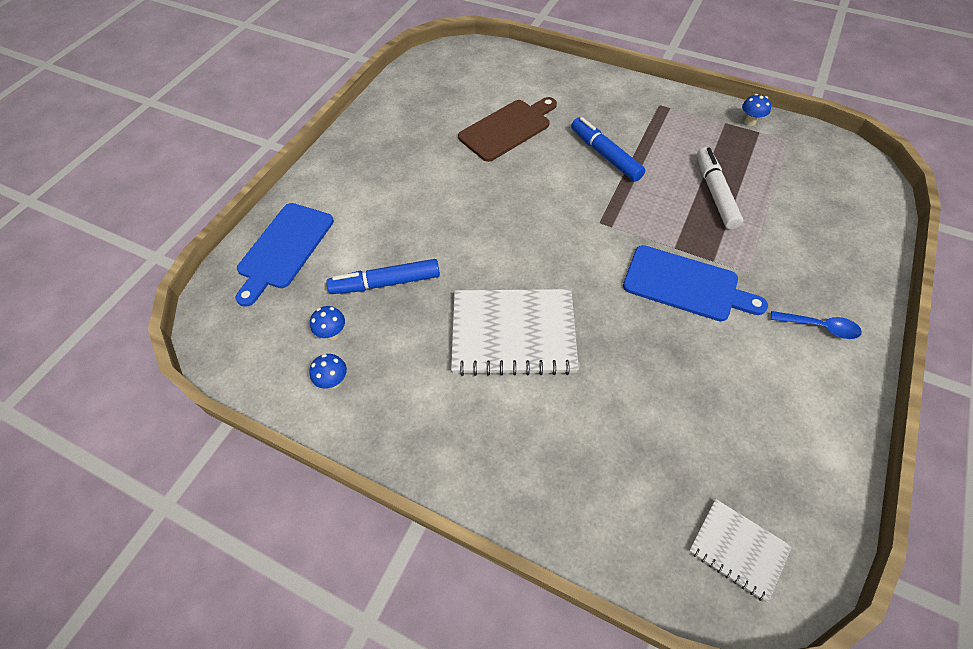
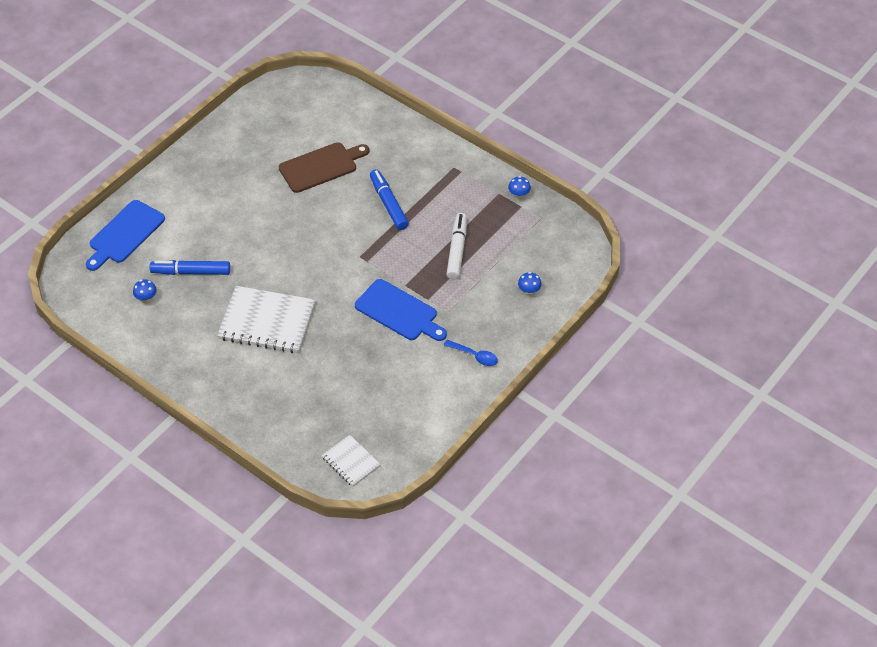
camera: 10 degrees right, 5 degrees down
blue mushroom [309,354,347,389] -> blue mushroom moved to [518,272,542,297]

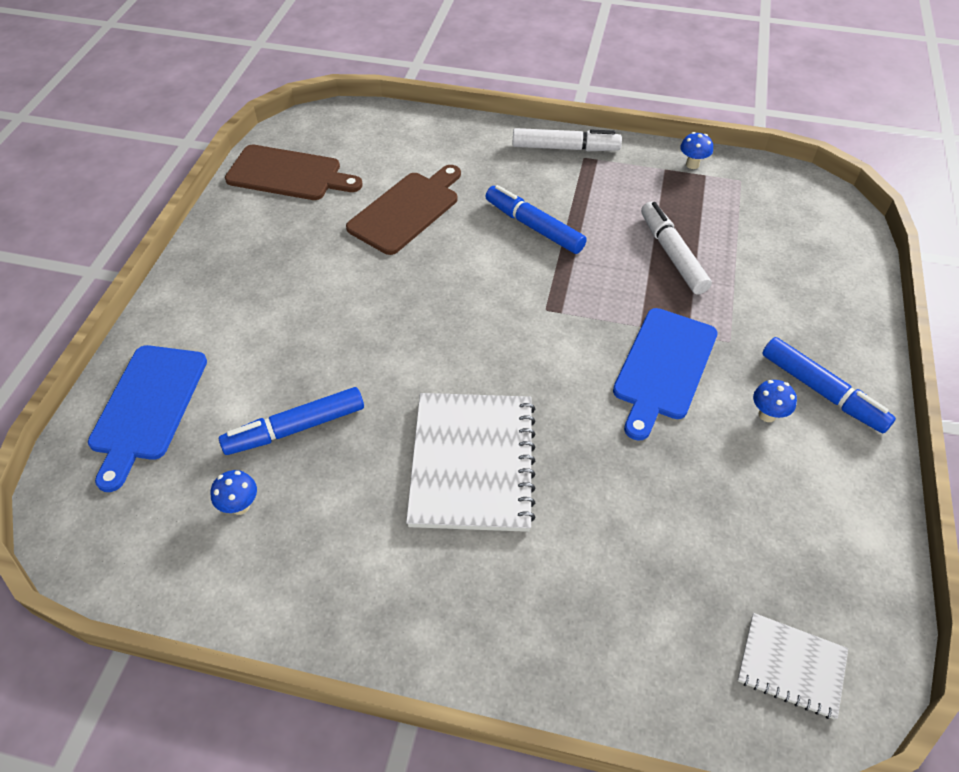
camera: 25 degrees left, 0 degrees up
white notebook [217,286,316,353] -> white notebook turned 75 degrees counterclockwise [406,393,536,532]
blue cutting board [355,279,447,341] -> blue cutting board turned 105 degrees clockwise [613,308,718,441]
blue spoon [444,340,498,366] -> blue marker [762,337,896,433]
blue mushroom [518,272,542,297] -> blue mushroom moved to [753,380,797,422]
none -> brown cutting board [225,145,363,200]
none -> white marker [513,128,622,151]

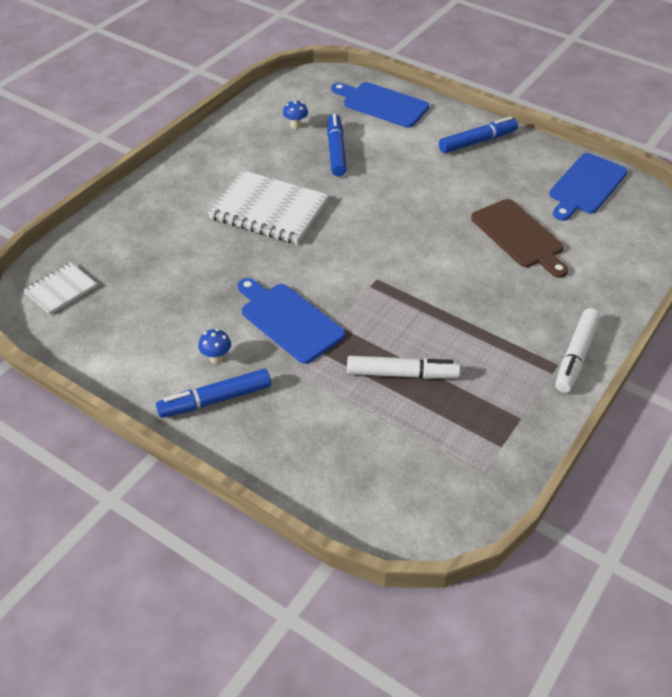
camera: 110 degrees right, 5 degrees down
brown cutting board [225,145,363,200] -> blue cutting board [549,153,628,221]
blue marker [485,185,587,254] -> blue marker moved to [439,117,518,153]
blue mushroom [680,132,713,169] -> none

